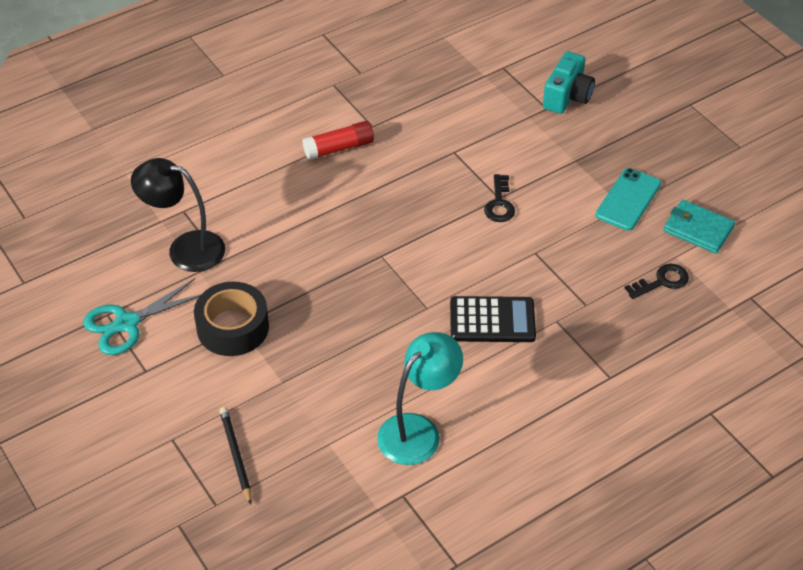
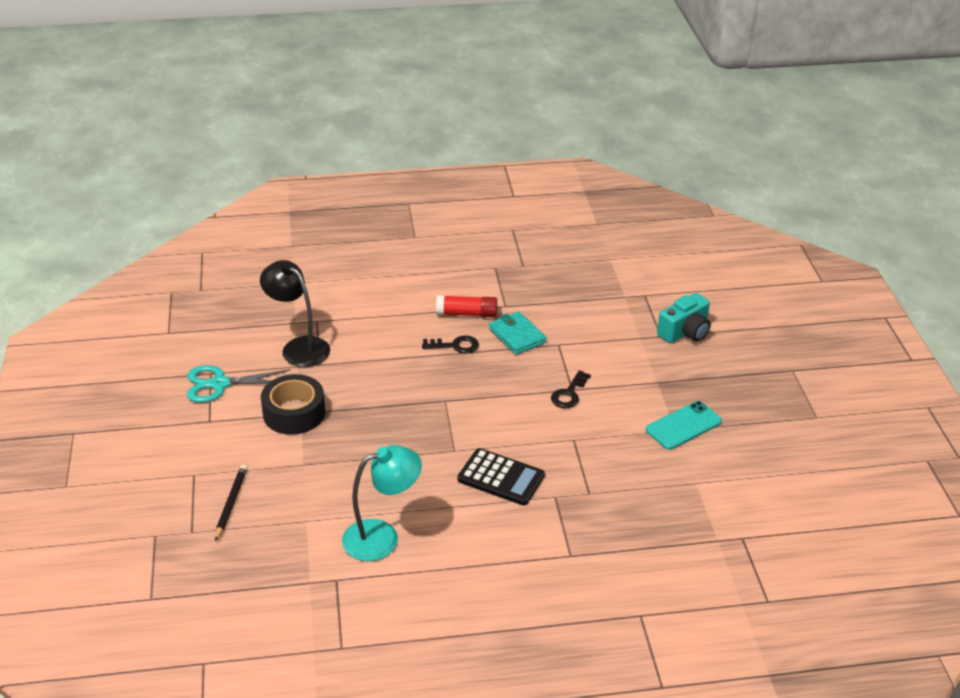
camera: 25 degrees right, 10 degrees down
black key [625,264,689,299] -> black key moved to [422,335,479,353]
turquoise wallet [663,200,735,254] -> turquoise wallet moved to [489,311,547,355]

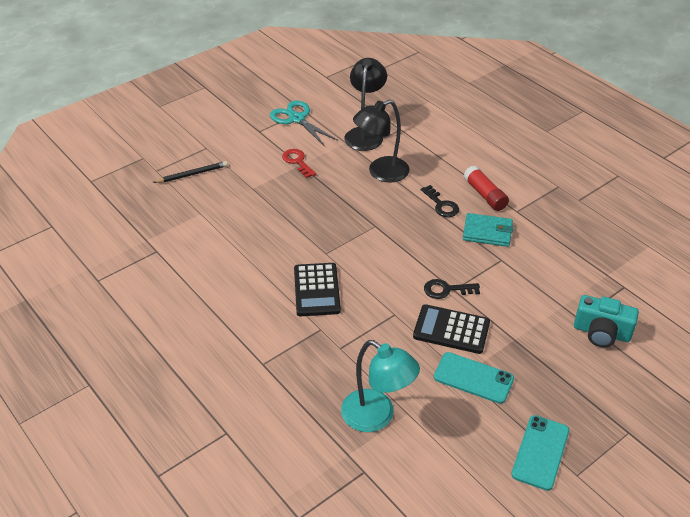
camera: 60 degrees right, 5 degrees up
black tape [261,374,325,435] -> red key [282,149,316,178]
turquoise lamp [342,445,422,561] -> turquoise lamp moved to [341,340,420,432]
turquoise wallet [489,311,547,355] -> turquoise wallet turned 75 degrees clockwise [463,213,513,247]
none -> black lamp [353,99,410,183]
none -> black calculator [413,304,490,354]
none -> turquoise phone [511,415,569,491]

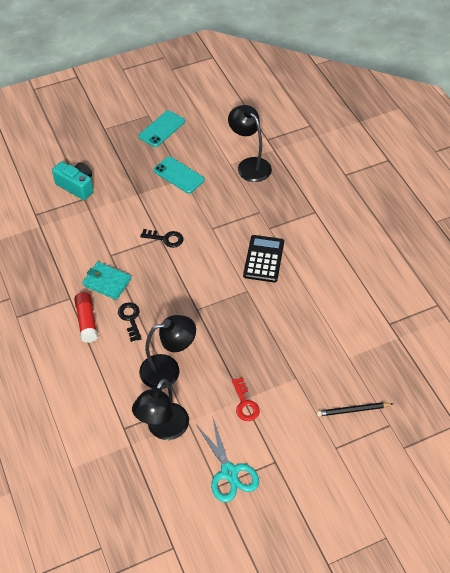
camera: 165 degrees left, 10 degrees up
turquoise lamp [341,340,420,432] -> black lamp [228,105,272,182]
black calculator [413,304,490,354] -> none

